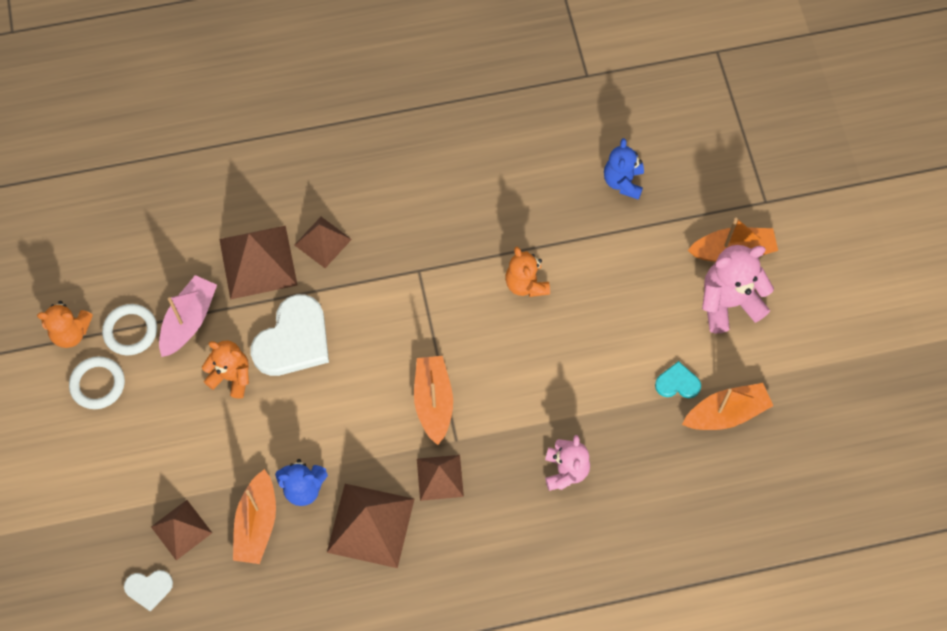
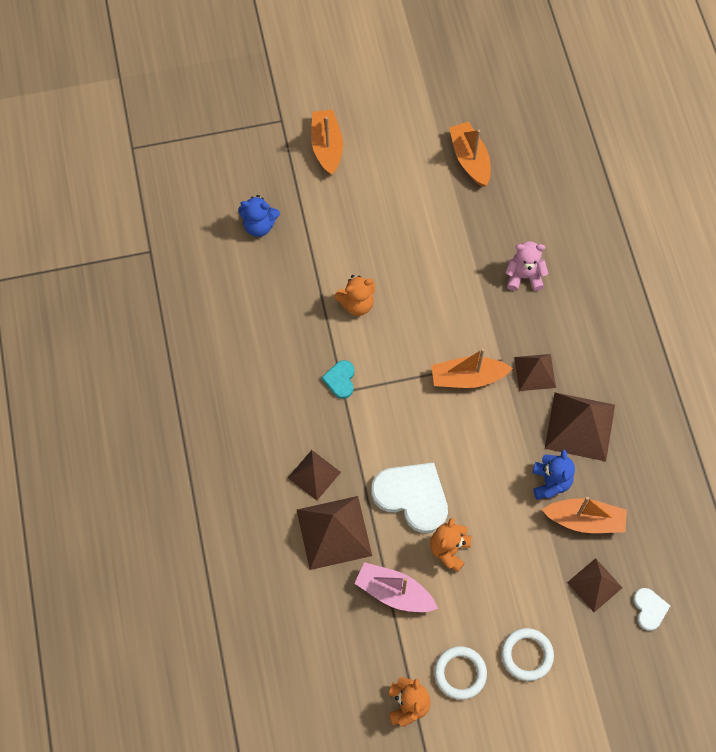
camera: 90 degrees left, 0 degrees up
white ring [102,304,157,355] -> white ring moved to [501,628,554,681]
turquoise heart [655,361,701,398] -> turquoise heart moved to [322,360,355,399]
pink teddy bear [702,245,774,333] -> none

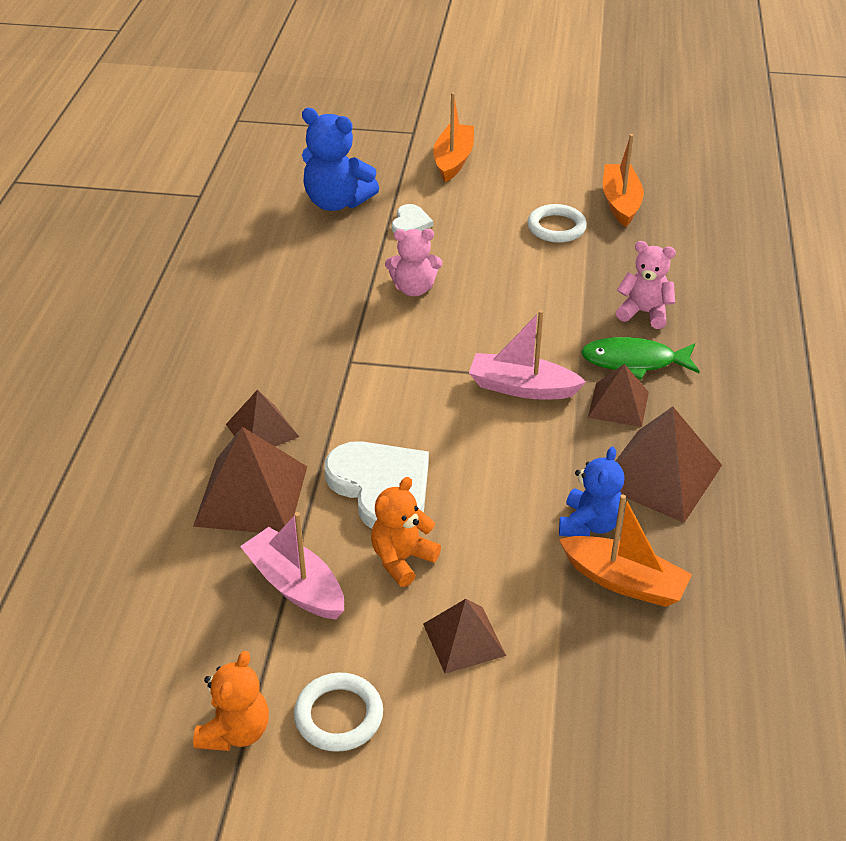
camera: 20 degrees right, 25 degrees down
blue teddy bear [238,195,280,237] -> blue teddy bear [302,108,379,211], size x1.51
turquoise heart [322,360,355,399] -> none
orange teddy bear [334,275,375,316] -> pink teddy bear [385,229,442,296]
orange boat [431,348,513,388] -> pink boat [469,310,586,400]
white ring [501,628,554,681] -> white ring moved to [527,204,587,243]
brown pyramid [567,558,622,612] -> brown pyramid moved to [423,599,506,674]
white heart [633,588,670,631] -> white heart moved to [392,204,433,233]
none -> green fish [581,337,700,379]

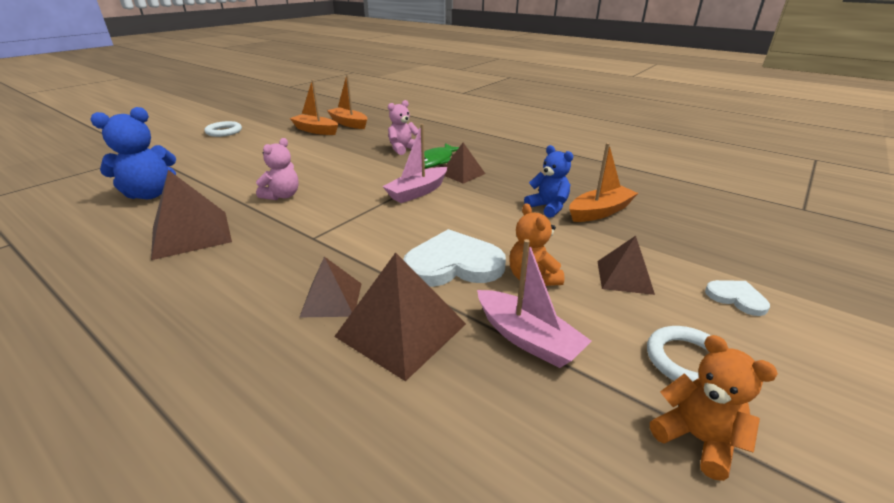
camera: 60 degrees left, 10 degrees down
pink boat [240,512,344,619] -> pink boat turned 120 degrees counterclockwise [477,239,591,368]
white heart [392,204,433,233] -> white heart moved to [705,280,770,316]
orange boat [433,92,474,182] -> orange boat moved to [327,75,367,129]
white ring [527,204,587,243] -> white ring moved to [204,121,242,137]
brown pyramid [616,407,722,523] -> brown pyramid moved to [151,170,232,260]

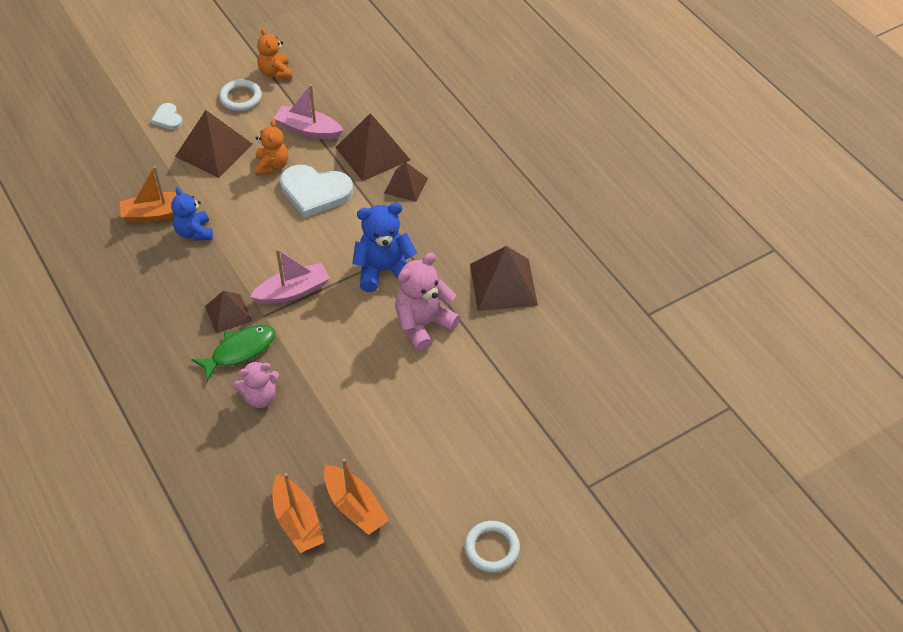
camera: 160 degrees left, 20 degrees up
blue teddy bear [90,107,176,199] -> blue teddy bear moved to [352,203,417,292]
pink teddy bear [256,138,299,200] -> pink teddy bear [395,253,460,351], size x1.51
pink boat [477,239,591,368] -> pink boat turned 45 degrees counterclockwise [273,84,343,139]
brown pyramid [597,236,655,295] -> brown pyramid [175,110,252,178], size x1.64

